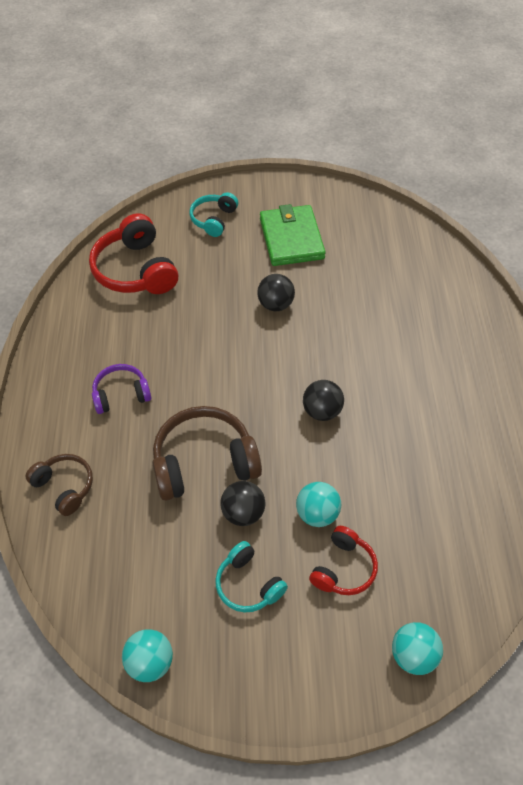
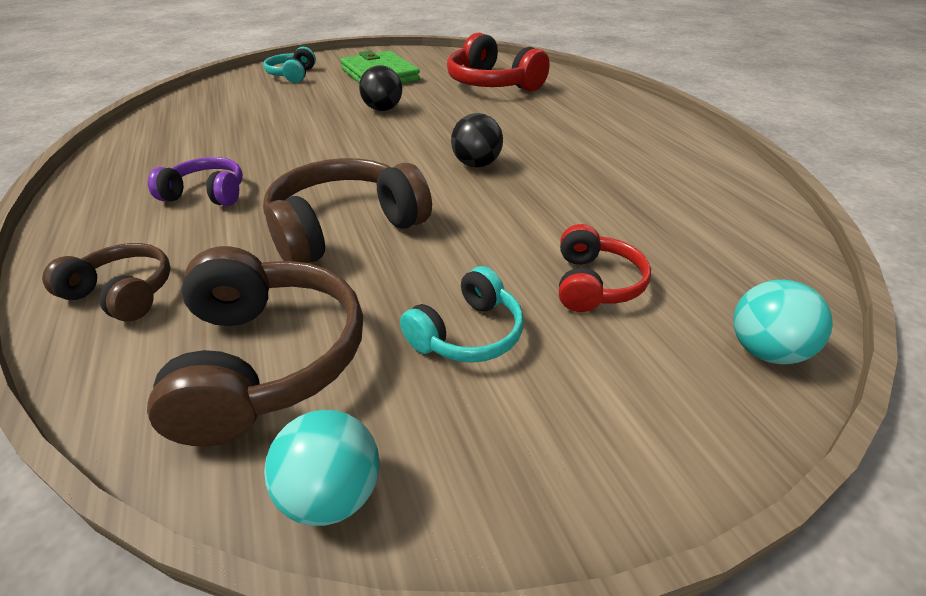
camera: 20 degrees left, 15 degrees down
red headphones [89,213,178,294] -> red headphones moved to [447,33,550,91]
purple headphones [92,364,151,414] -> purple headphones turned 45 degrees clockwise [148,157,243,206]
turquoise headphones [215,541,288,613] -> turquoise headphones turned 75 degrees counterclockwise [400,266,524,363]
black ball [220,481,265,526] -> none
turquoise ball [296,482,341,527] -> none
none -> brown headphones [147,246,363,446]

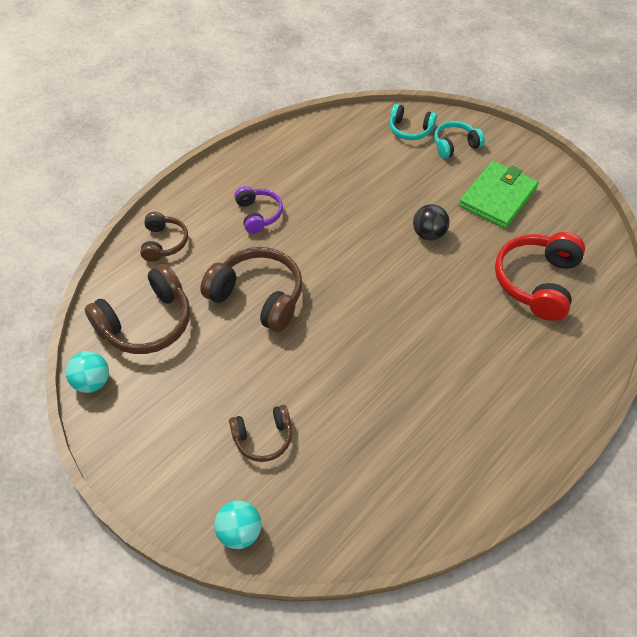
camera: 65 degrees right, 15 degrees up
turquoise headphones [400,266,524,363] -> turquoise headphones moved to [390,104,437,140]
black ball [451,113,503,168] -> none
red headphones [559,224,651,312] -> brown headphones [229,405,292,462]

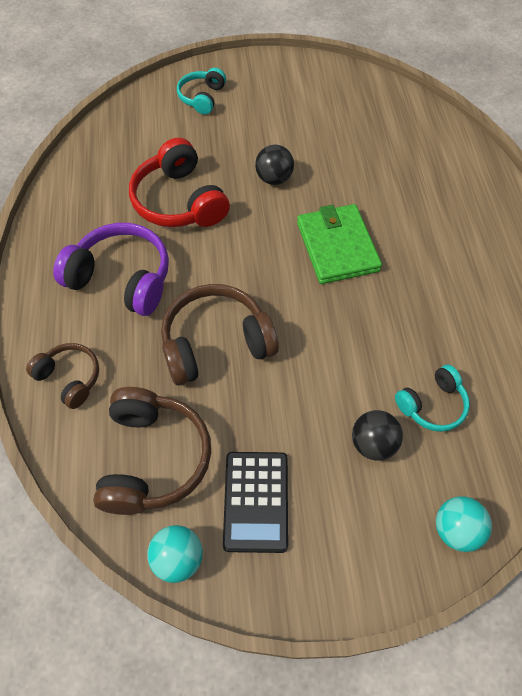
camera: 50 degrees left, 5 degrees up
brown headphones [229,405,292,462] -> black ball [352,410,403,461]
purple headphones [234,186,283,234] -> purple headphones [53,223,169,316], size x1.72
turquoise headphones [390,104,437,140] -> turquoise headphones moved to [395,365,470,432]
green wallet [459,161,538,229] -> green wallet moved to [297,204,382,284]
red headphones [495,232,585,321] -> red headphones moved to [129,138,230,227]
none -> black calculator [223,452,288,553]

